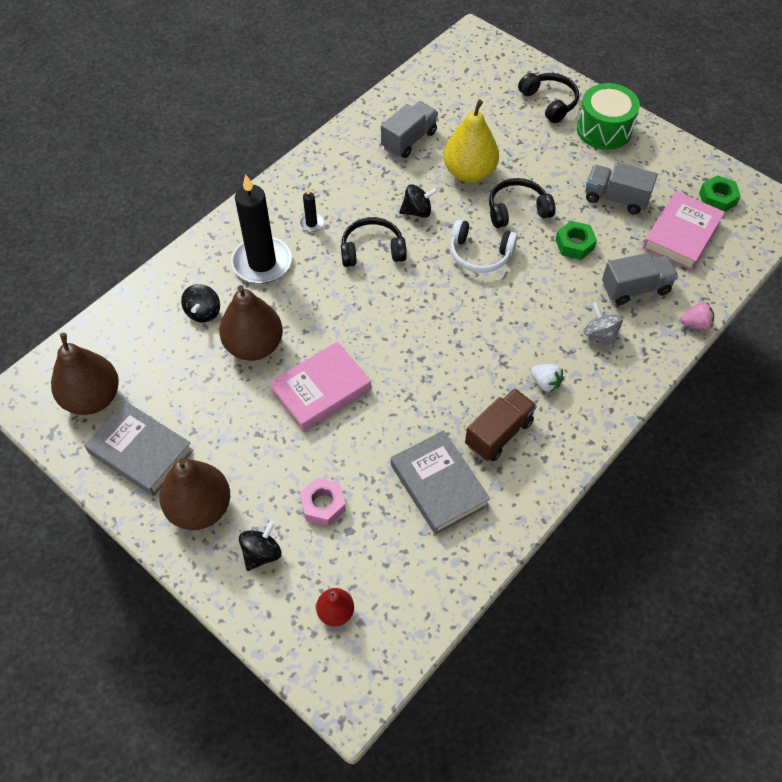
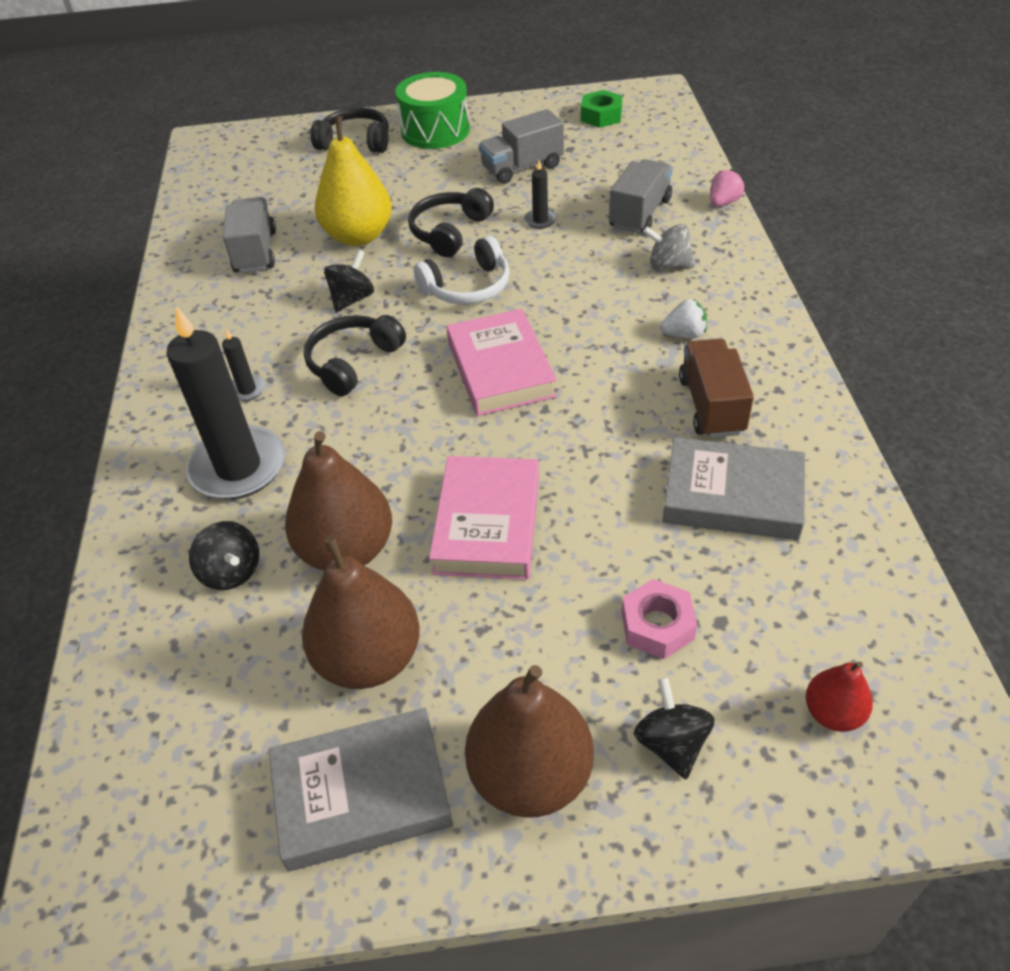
camera: 45 degrees left, 10 degrees down
brown pear [51,333,119,415] -> brown pear moved to [302,536,420,689]
green nut [556,221,597,260] -> black candle [524,160,557,229]
pink book [643,191,725,271] -> pink book moved to [446,309,557,416]

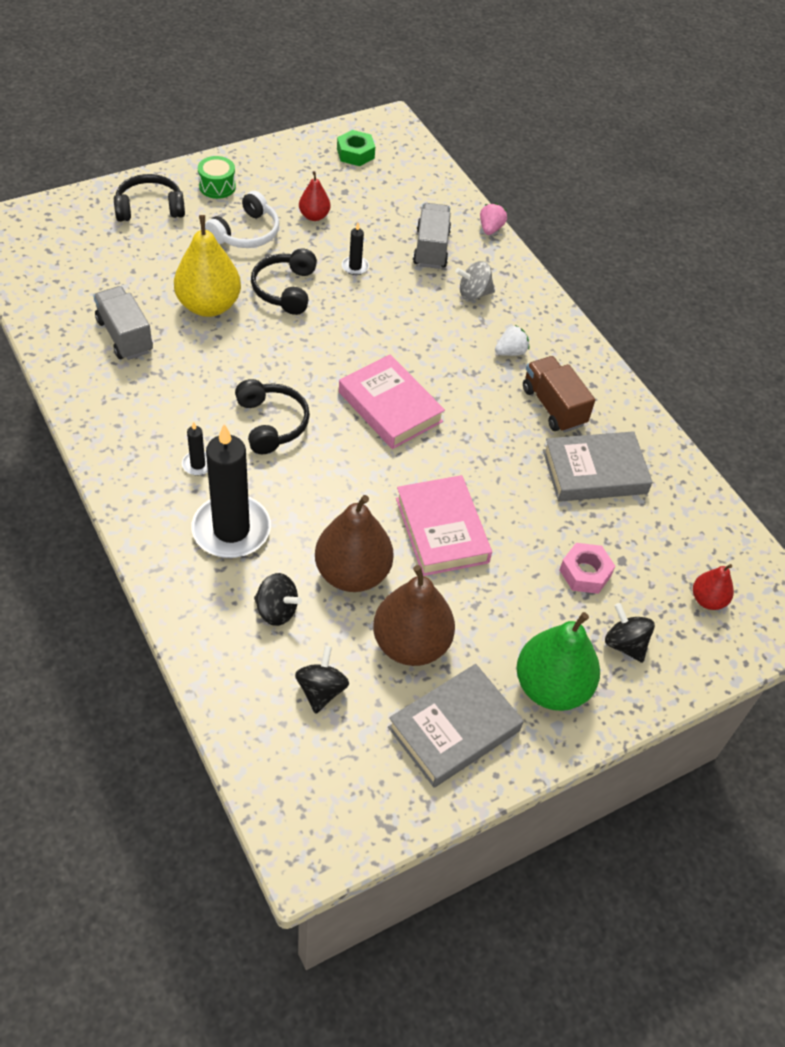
camera: 30 degrees left, 5 degrees up
black headphones [304,315,406,396] -> black headphones turned 150 degrees clockwise [235,379,310,454]
black spinning top [324,250,374,312] -> black spinning top moved to [295,646,349,714]
green drum [395,72,470,149] -> green drum [198,156,236,199], size x0.58
white headphones [414,236,510,304] -> white headphones moved to [205,191,279,248]
brown pear [465,665,594,818] -> green pear [516,612,600,711]
grey truck [479,109,564,184] -> red pear [299,171,331,221]

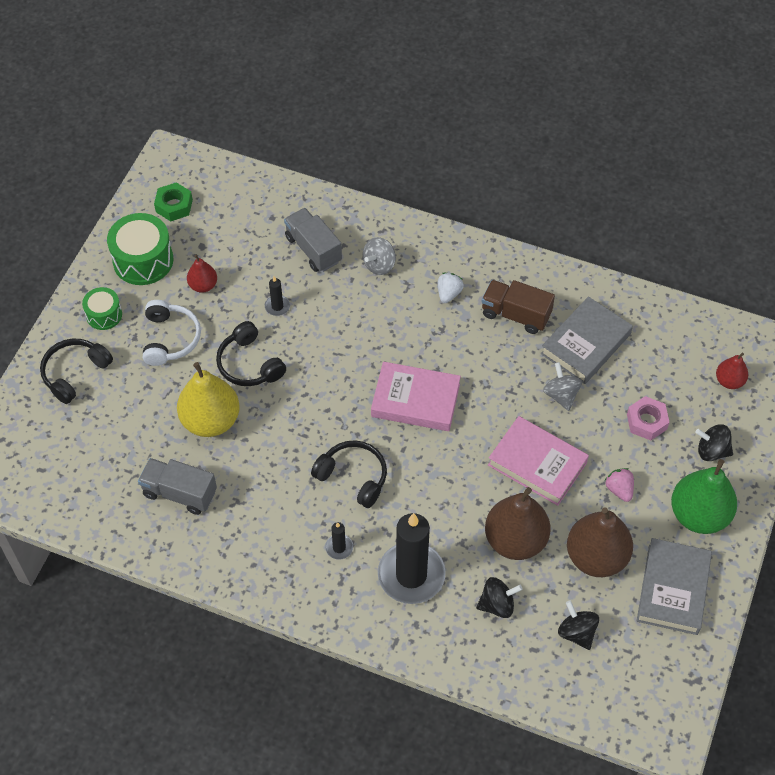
camera: 35 degrees left, 5 degrees up
pink strawberry [480,203,507,235] -> pink strawberry moved to [605,468,634,502]
none -> green drum [107,213,173,285]
none -> grey spinning top [543,362,582,411]

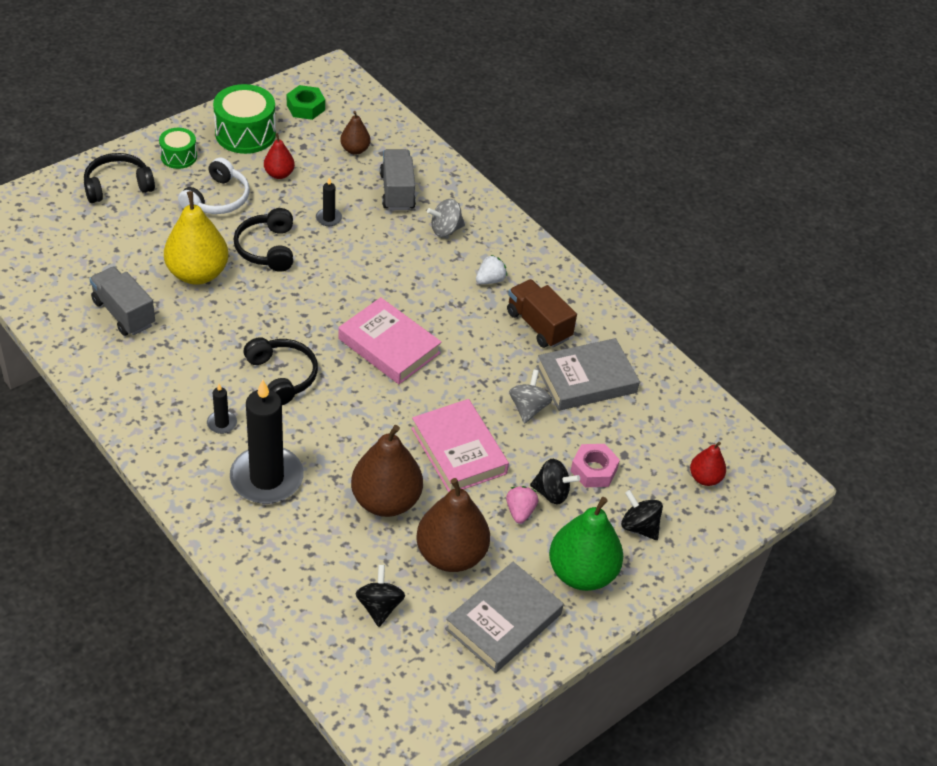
camera: 25 degrees right, 10 degrees down
black spinning top [476,577,523,618] -> black spinning top moved to [530,459,580,505]
none -> brown pear [340,111,370,155]

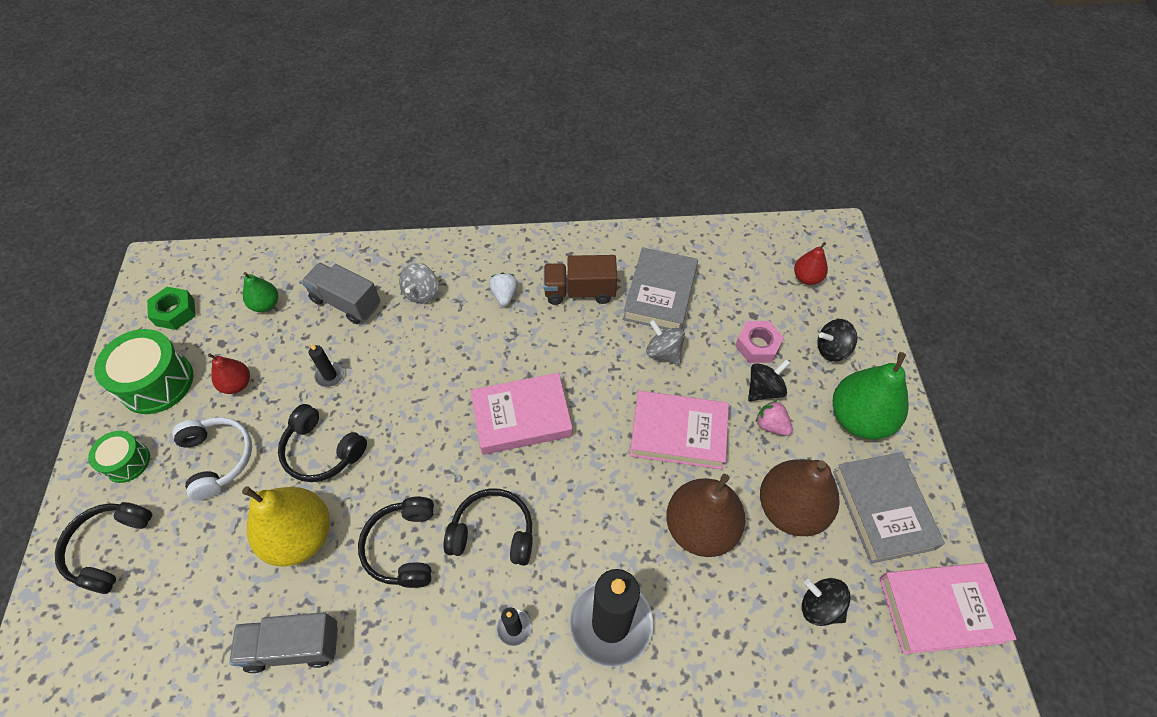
camera: 50 degrees left, 10 degrees up
brown pear [340,111,370,155] -> green pear [243,272,278,312]
none -> black headphones [358,497,434,588]
none -> pink book [879,563,1017,654]

